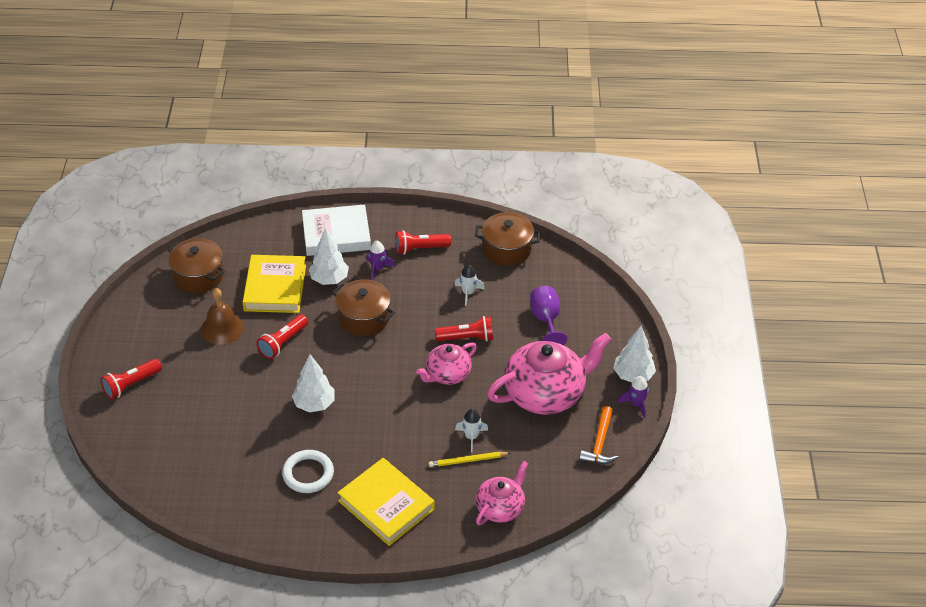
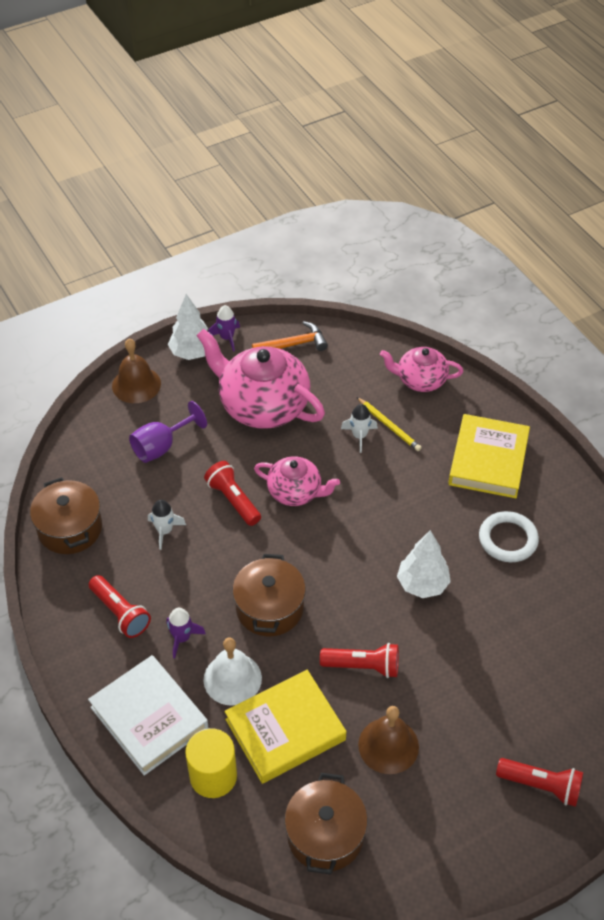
camera: 120 degrees left, 5 degrees up
white tree [309,229,349,285] -> white bell [204,637,262,706]
none -> brown bell [112,339,161,403]
none -> yellow cylinder [185,728,237,798]

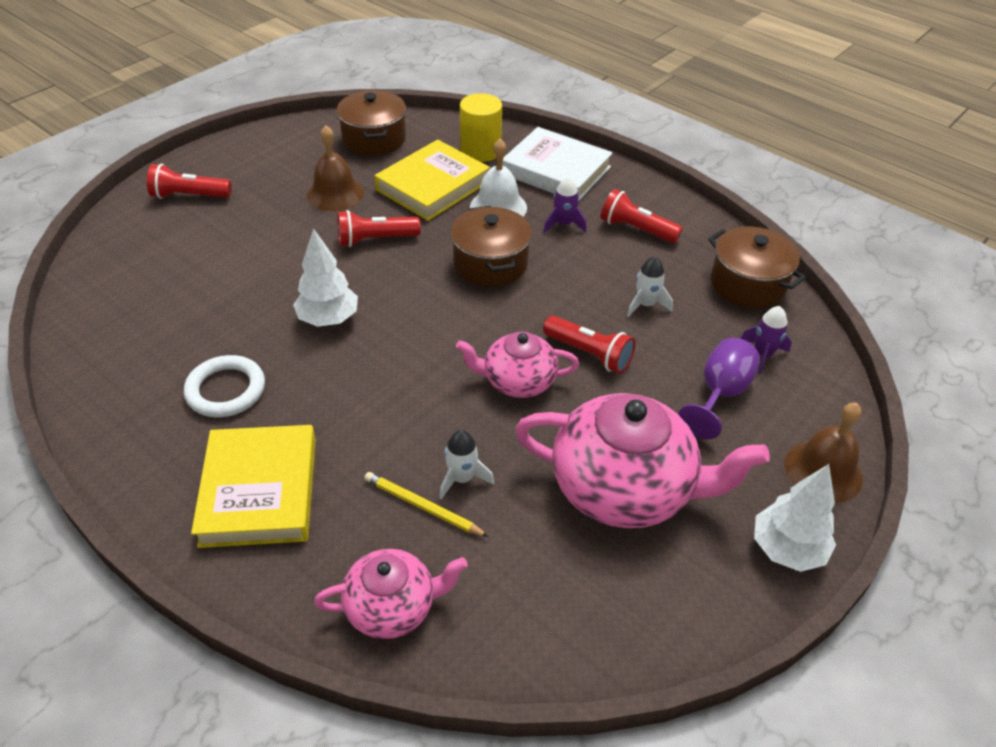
camera: 160 degrees right, 5 degrees down
purple rocket [208,305,240,352] -> purple rocket moved to [741,306,792,374]
orange hammer [252,321,328,351] -> none

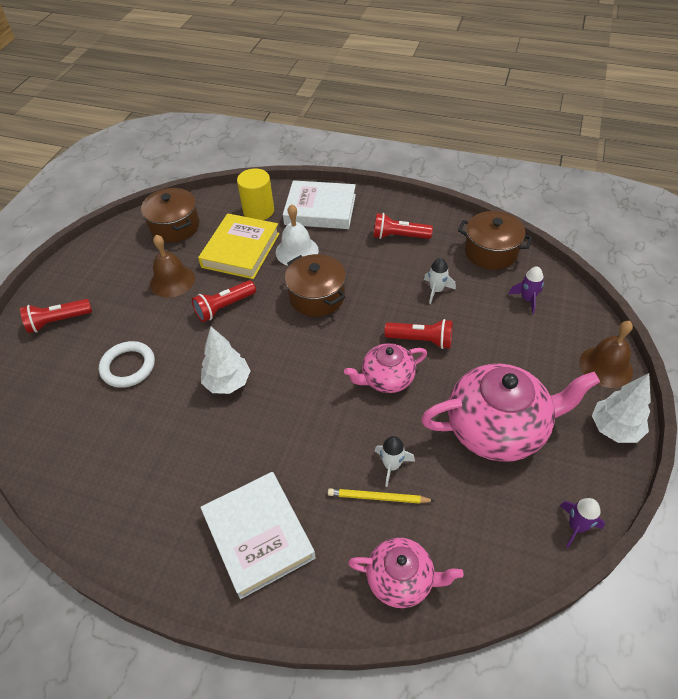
camera: 20 degrees left, 5 degrees up
white ring [184,355,265,417] -> white ring moved to [99,341,155,388]
yellow book [191,425,316,548] -> white book [200,472,316,599]
pink teapot [314,549,468,639] -> pink teapot turned 45 degrees clockwise [348,538,464,608]
purple rocket [543,176,587,233] -> purple rocket moved to [560,498,605,548]
purple goblet [678,338,760,439] -> none

